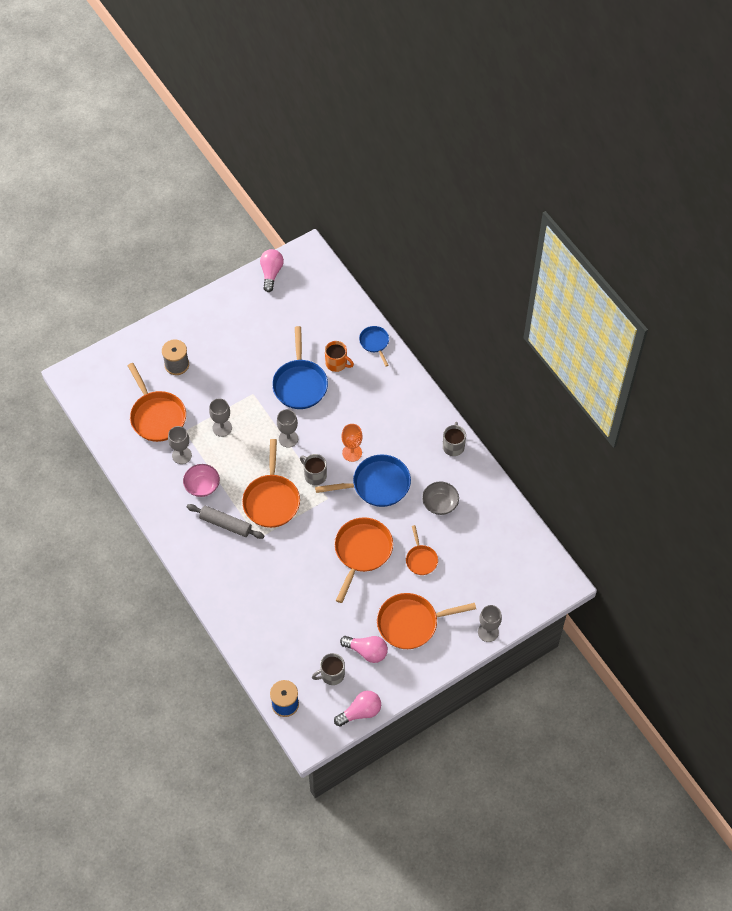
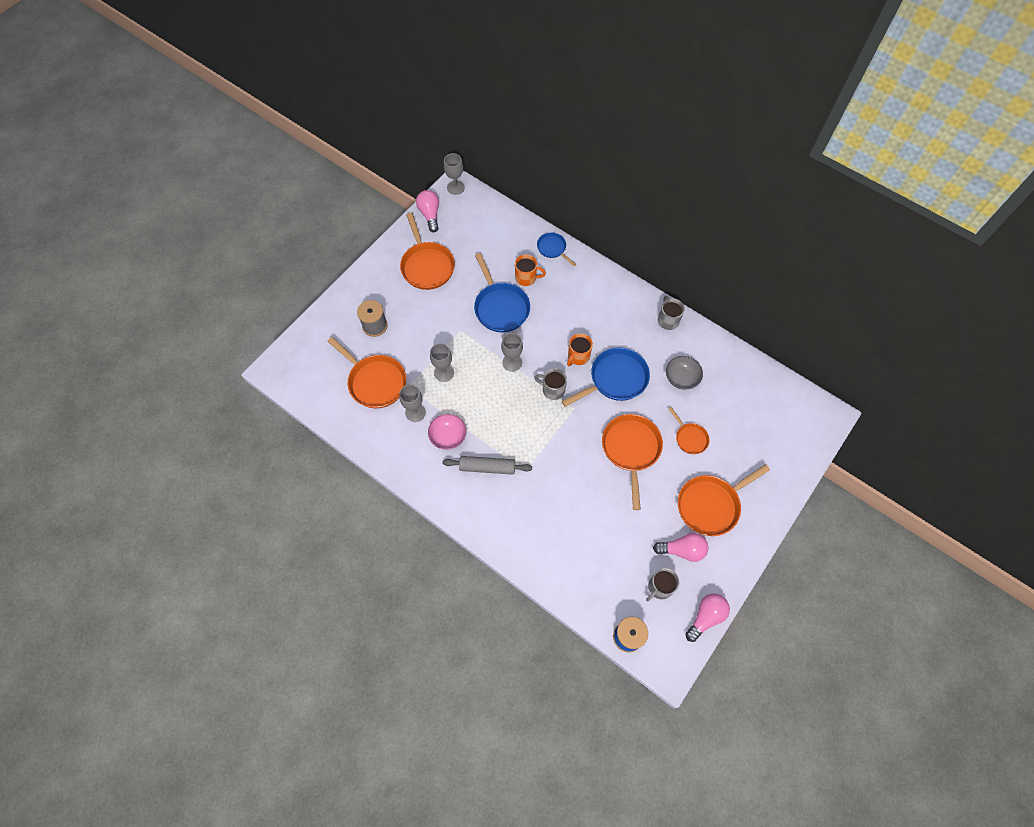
camera: 20 degrees left, 5 degrees up
orange pan [242,439,300,528] -> orange pan moved to [400,213,455,290]
orange goblet [341,424,363,462] -> orange mug [567,333,593,366]
grey goblet [478,605,502,642] -> grey goblet moved to [444,153,465,195]

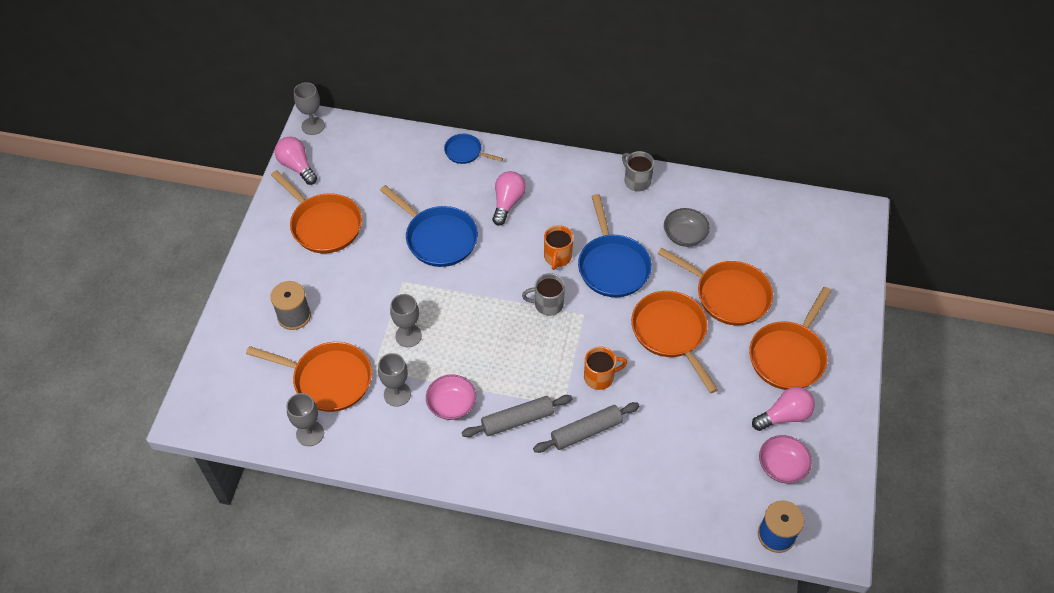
camera: 25 degrees left, 10 degrees down
grey goblet [501,333,523,372] -> grey goblet moved to [286,393,324,446]
orange mug [515,254,546,286] -> orange mug moved to [584,346,627,390]
blue pan [562,347,650,407] -> blue pan turned 135 degrees clockwise [578,194,652,297]
grey mug [646,568,679,601] -> pink bowl [759,435,812,483]
orange pan [669,407,710,454] -> orange pan [658,248,773,325], size x1.82
pink light bulb [685,594,730,642] -> pink light bulb moved to [492,171,526,226]
none -> grey rolling pin [533,402,640,453]

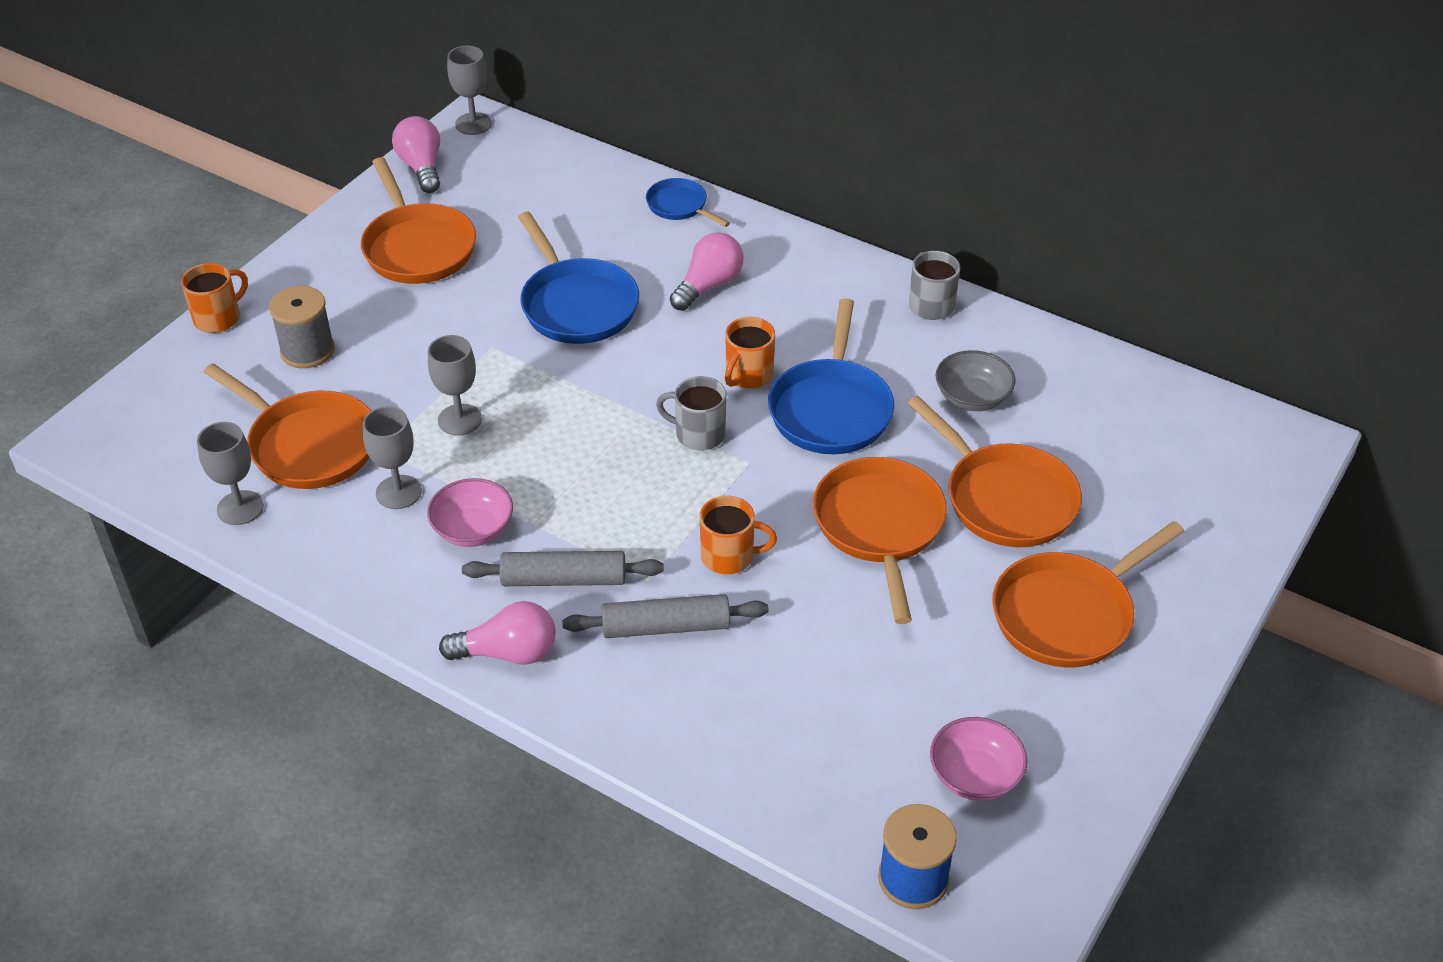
camera: 20 degrees right, 10 degrees down
pink light bulb [752,387,815,431] -> pink light bulb moved to [439,601,556,665]
none -> orange mug [181,263,248,333]

